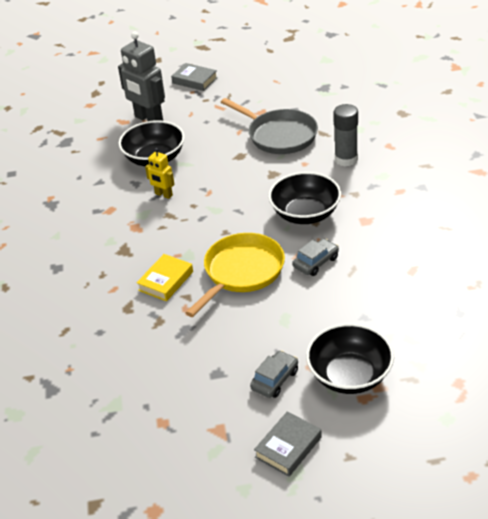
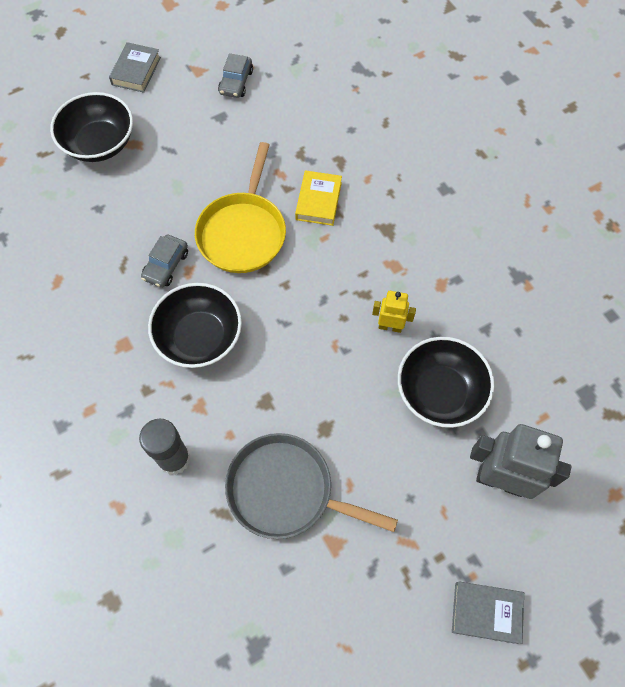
camera: 155 degrees right, 25 degrees up
grey car [250,350,298,398] -> grey car moved to [218,53,253,98]

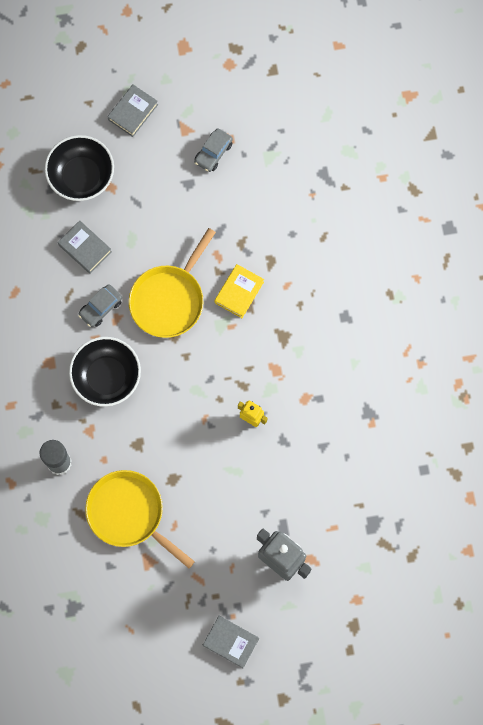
camera: 20 degrees right, 10 degrees up
grey pan [225,433,398,539] -> yellow pan [85,470,195,568]
black bowl [398,337,494,428] -> none
none -> grey book [58,221,112,274]

